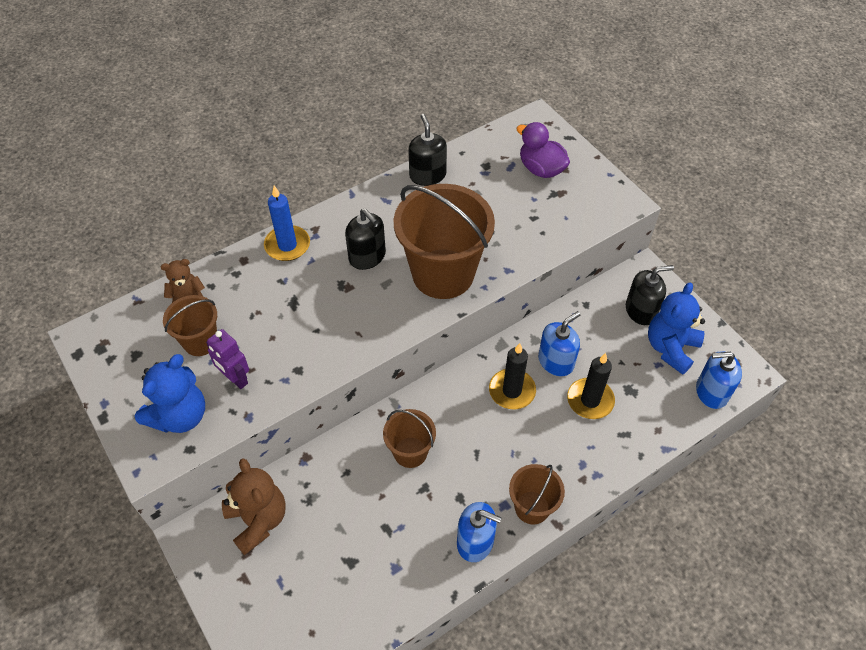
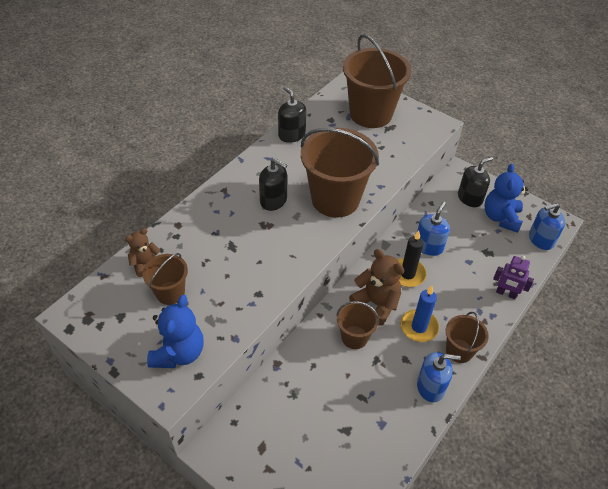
camera: 20 degrees left, 5 degrees down
purple robot [206,329,249,389] -> purple robot moved to [493,256,534,299]
brown teddy bear [222,458,286,555] -> brown teddy bear moved to [349,249,404,326]
blue candle [264,186,310,261] -> blue candle moved to [400,286,439,342]
purple duck [516,122,570,178] -> brown bucket [343,34,411,128]
black candle [567,353,615,419] -> none

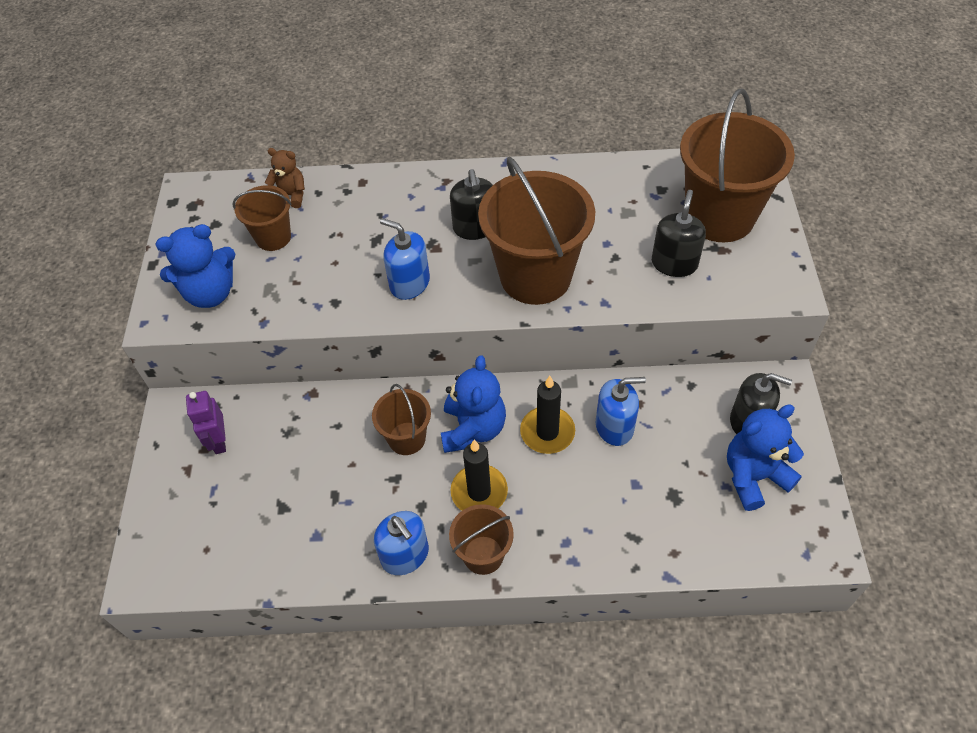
camera: 55 degrees right, 5 degrees up
black soap dispenser [278,86,306,143] -> black soap dispenser moved to [652,190,706,277]
brown teddy bear [349,249,404,326] -> blue teddy bear [441,355,506,453]
blue candle [400,286,439,342] -> black candle [451,440,508,511]
purple robot [493,256,534,299] -> purple robot moved to [186,391,226,454]
blue soap dispenser [529,203,565,250] -> blue soap dispenser moved to [380,218,430,300]

